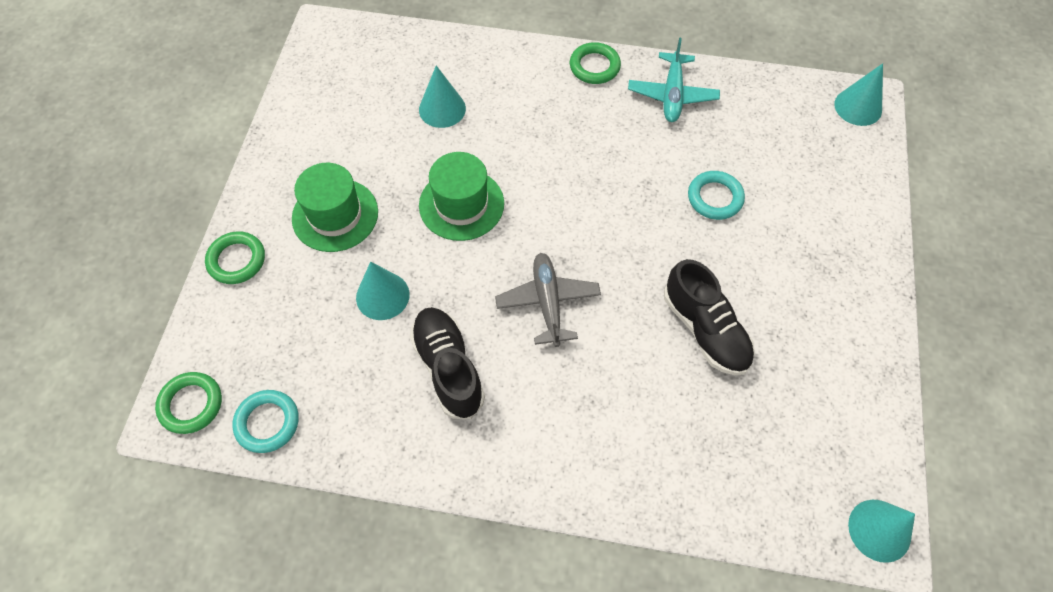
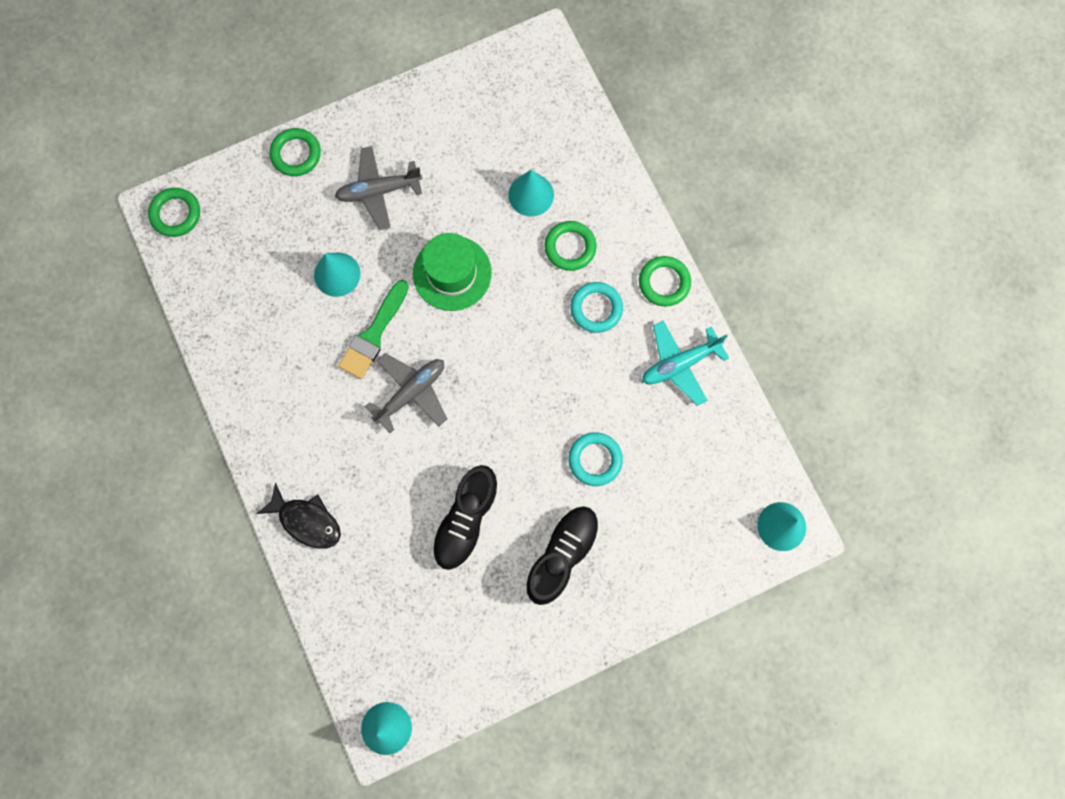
camera: 55 degrees right, 15 degrees up
turquoise ring [232,390,299,453] -> turquoise ring moved to [570,282,623,333]
green hat [292,163,378,252] -> grey plane [335,146,422,230]
black shoe [410,307,485,419] -> black shoe moved to [525,506,600,605]
none -> black fish [256,483,341,549]
none -> green brush [338,280,409,379]
none -> green ring [544,221,597,271]

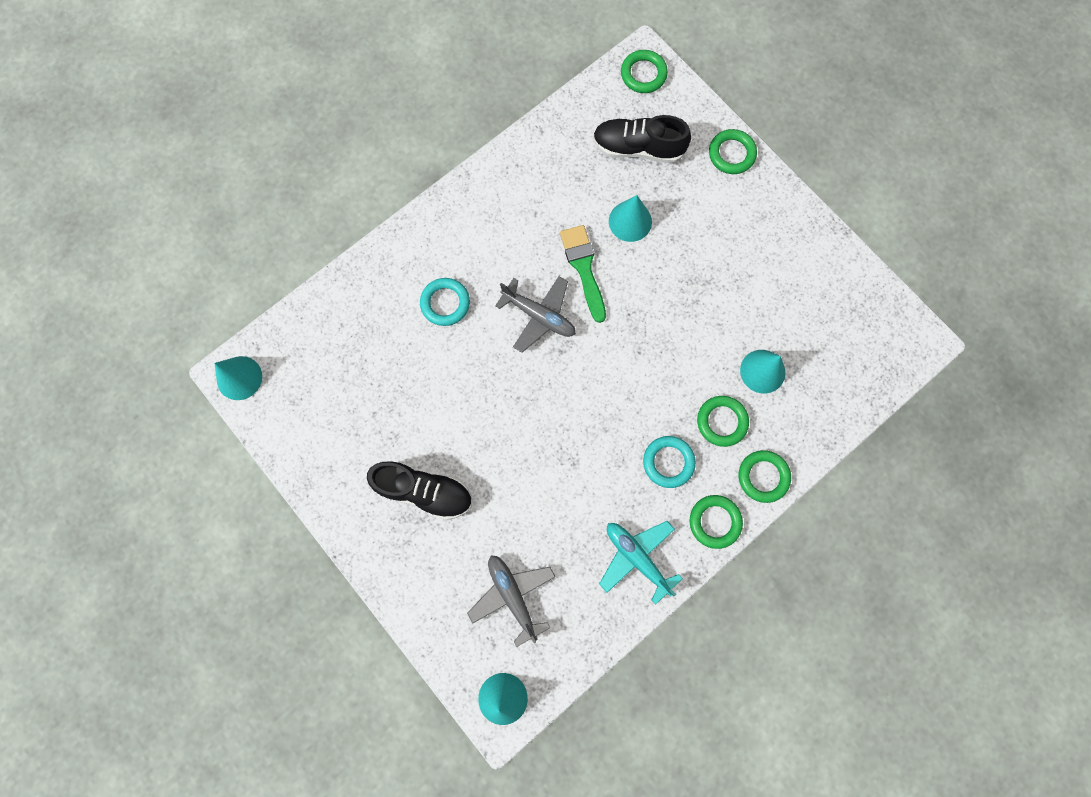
camera: 75 degrees right, 0 degrees up
black fish [256,483,341,549] -> none
grey plane [335,146,422,230] -> grey plane moved to [467,555,556,647]
green brush [338,280,409,379] -> green brush turned 60 degrees clockwise [560,225,606,323]
green hat [413,233,492,311] -> none
black shoe [432,465,500,570] -> black shoe moved to [593,115,691,163]
turquoise ring [568,432,623,486] -> turquoise ring moved to [420,278,470,326]
none -> green ring [739,450,791,503]

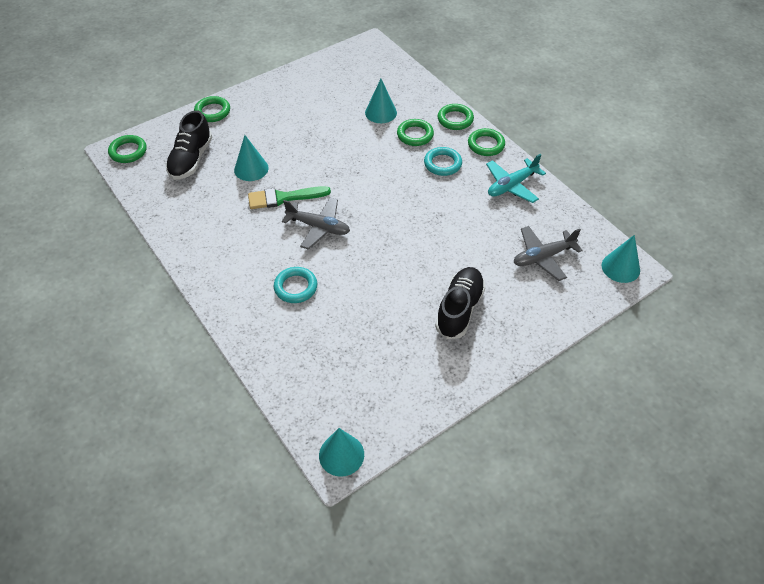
camera: 85 degrees left, 25 degrees down
grey plane [495,276,576,353] -> grey plane turned 75 degrees clockwise [282,197,350,250]

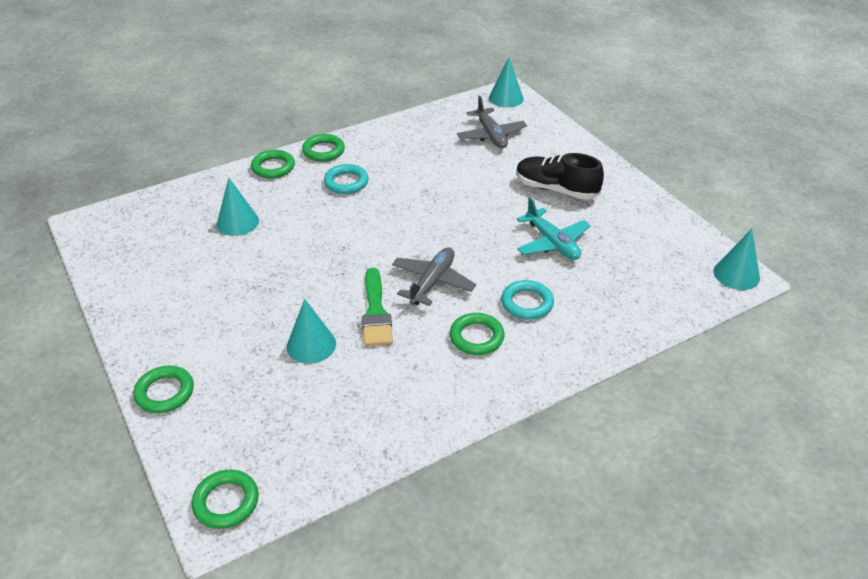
camera: 85 degrees left, 10 degrees down
black shoe [166,111,213,180] -> none
green ring [397,119,434,146] -> green ring moved to [450,313,505,355]
turquoise plane [486,154,546,203] -> turquoise plane moved to [517,198,591,260]

